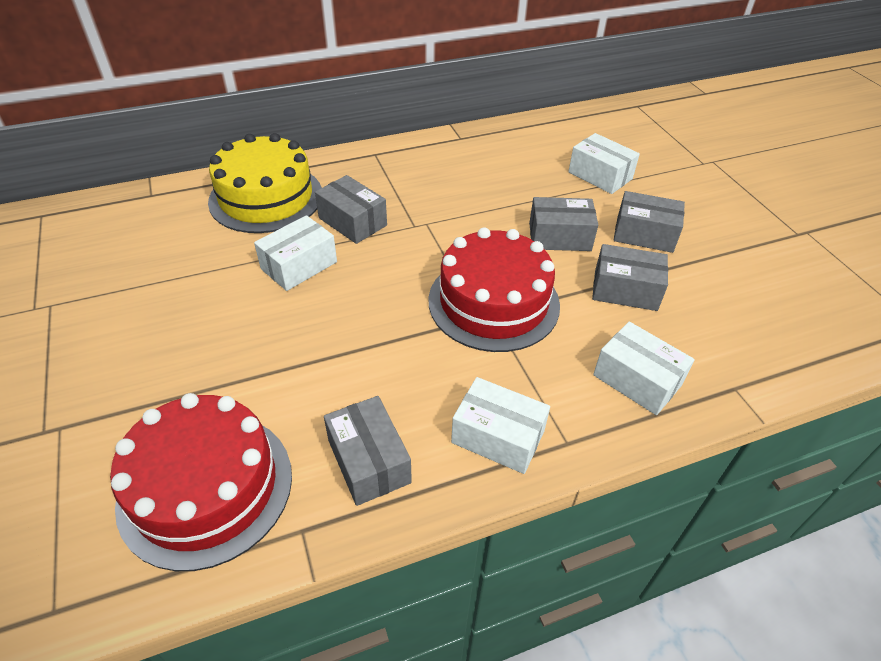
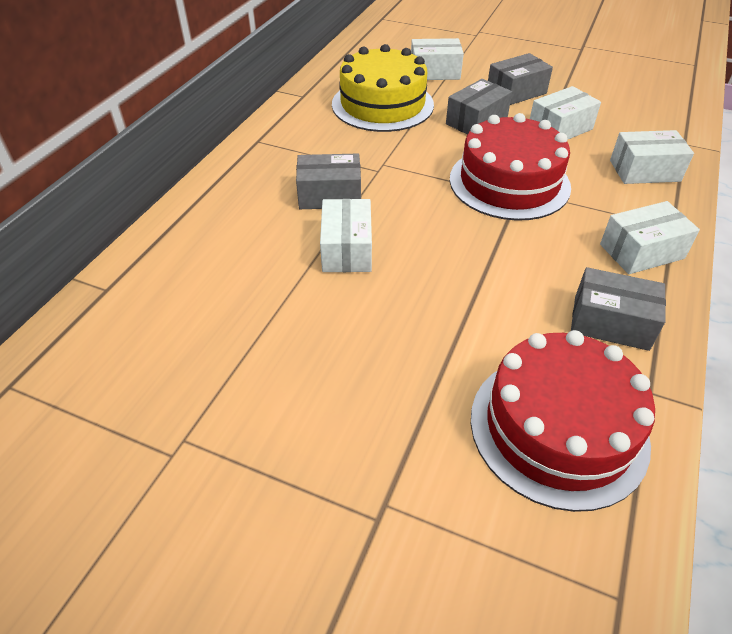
camera: 45 degrees left, 0 degrees up
yellow cake [208,133,322,233] -> yellow cake moved to [332,44,434,132]
grey box [592,244,668,311] -> white box [530,86,601,140]

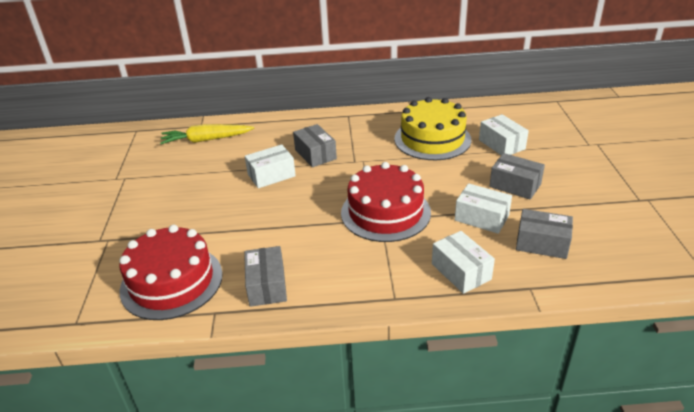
camera: 65 degrees right, 10 degrees down
grey box [446,79,512,135] -> grey box moved to [516,209,573,259]
white box [600,201,700,274] -> none
none -> yellow carrot [160,124,254,144]

